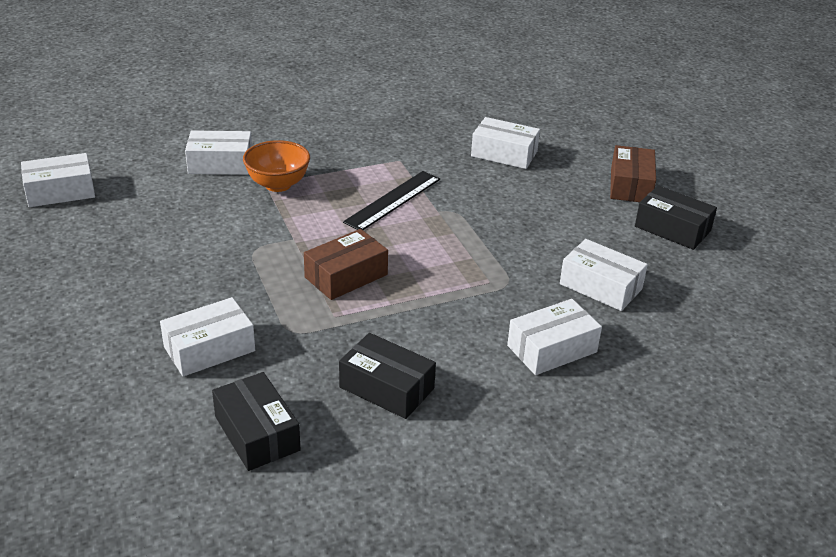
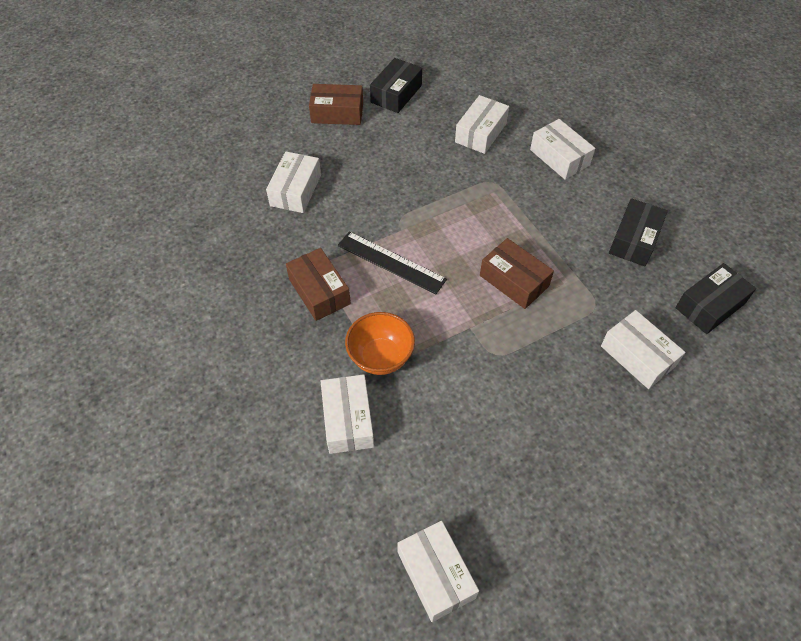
camera: 95 degrees left, 20 degrees up
none -> brown box [286,248,351,321]

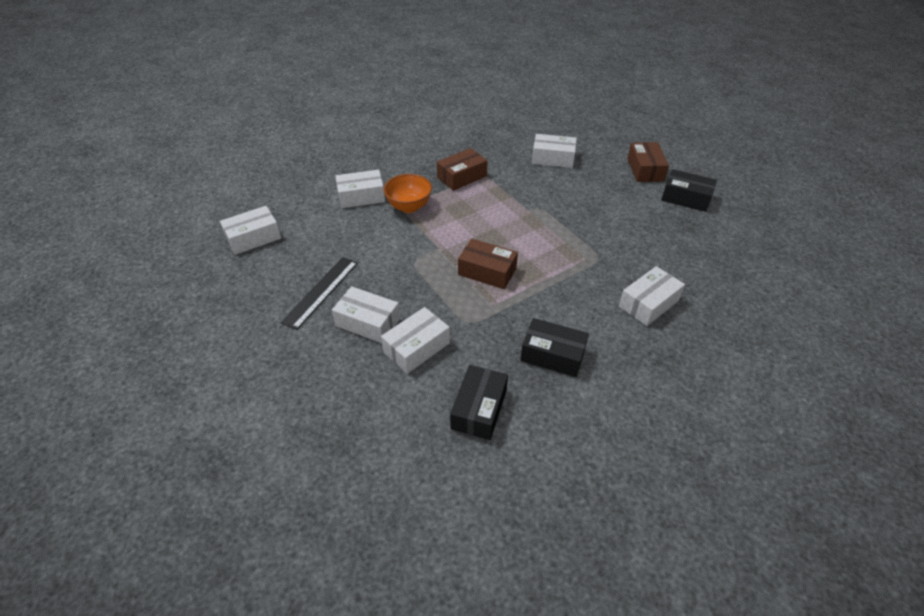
camera: 85 degrees right, 10 degrees down
black ruler [338,232,447,294] -> black ruler moved to [281,257,358,330]
white box [455,95,509,154] -> white box moved to [332,286,400,343]
brown box [480,238,554,309] -> brown box turned 75 degrees clockwise [458,239,518,289]
black box [675,263,756,334] -> black box turned 60 degrees clockwise [450,365,508,440]

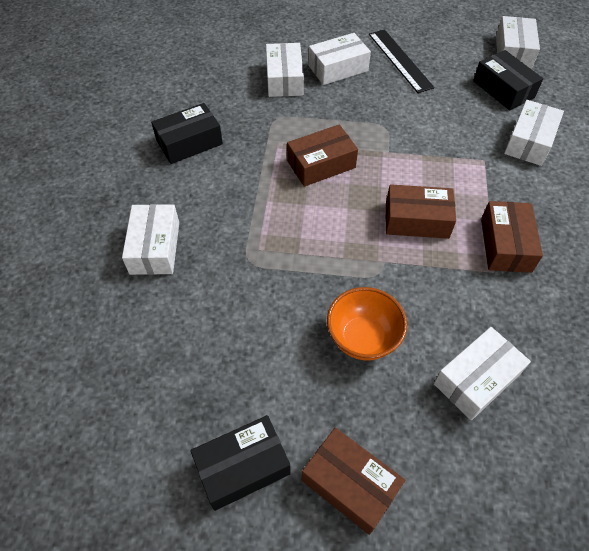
camera: 130 degrees right, 10 degrees up
orange bowl [383,174,432,213] -> orange bowl moved to [327,287,407,360]
black box [450,365,508,440] -> black box moved to [473,50,543,110]
none -> brown box [386,184,456,239]

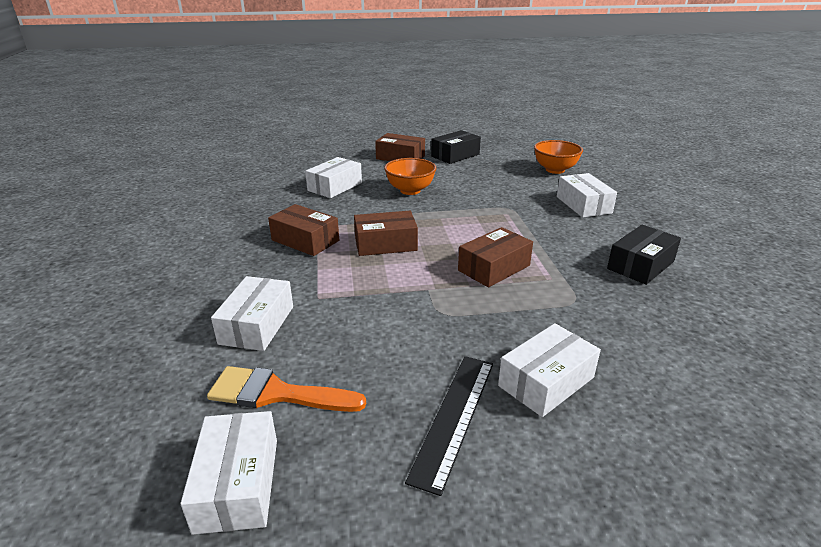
camera: 165 degrees right, 25 degrees down
white box [266,43,304,97] -> none
black ruler [369,29,435,93] -> black ruler turned 60 degrees clockwise [405,356,493,496]
black box [473,50,543,110] -> orange brush [207,366,366,412]
brown box [481,201,543,273] -> brown box turned 45 degrees counterclockwise [268,204,339,256]
none -> orange bowl [534,140,583,174]

